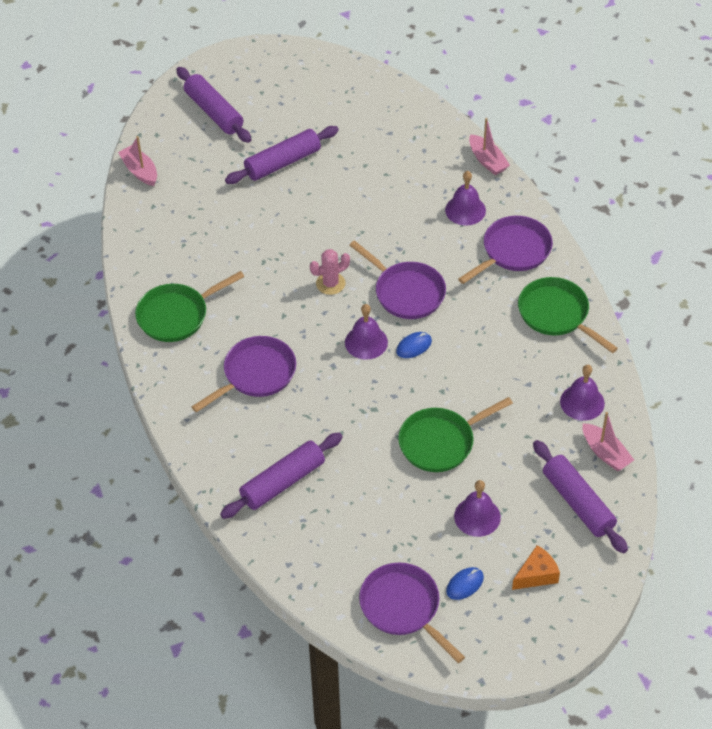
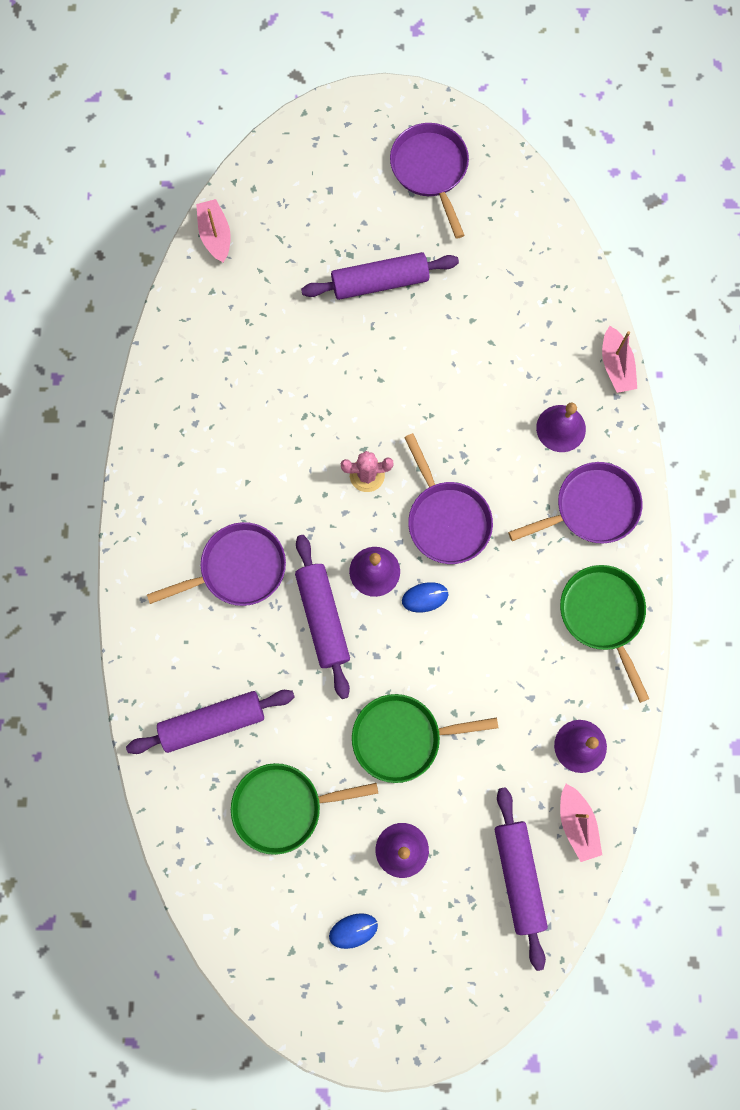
camera: 20 degrees right, 25 degrees up
green pan [135,271,244,342] -> green pan moved to [231,763,378,855]
purple rolling pin [176,67,251,143] -> purple rolling pin moved to [295,535,350,699]
purple pan [359,563,465,663] -> purple pan moved to [390,123,469,239]
orange cheese [512,545,560,590] -> none

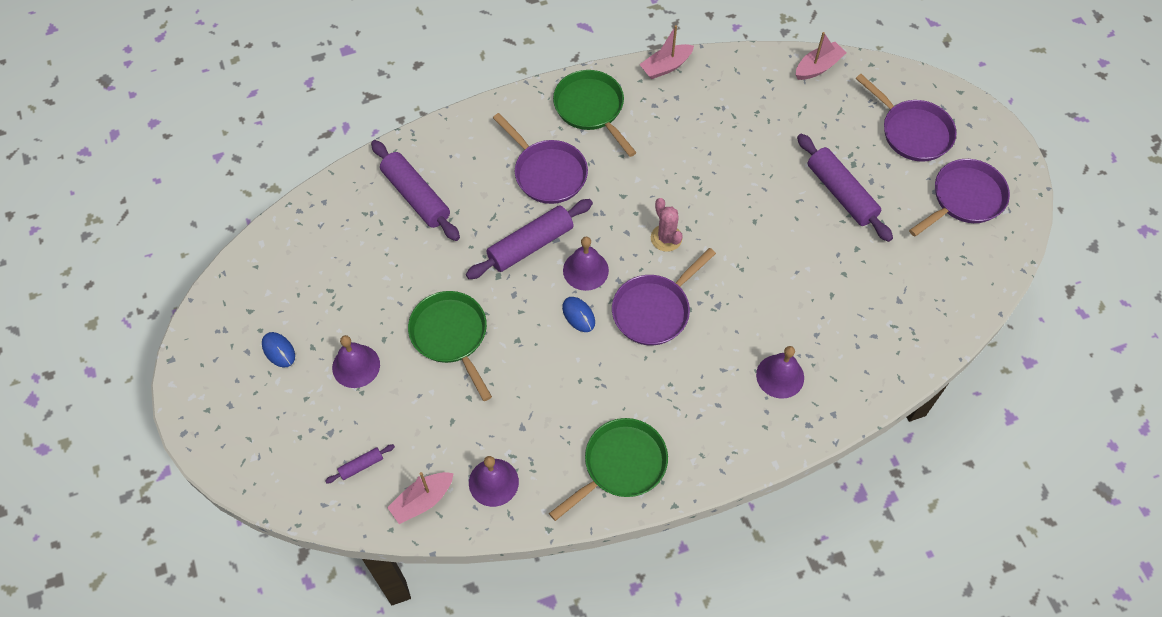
camera: 70 degrees right, 15 degrees down
green pan [231,763,378,855] -> green pan moved to [553,70,637,157]
purple rolling pin [495,787,548,971] -> purple rolling pin [325,444,395,483], size x0.46
purple pan [508,462,643,544] -> purple pan moved to [856,74,957,162]
pink boat [602,326,637,393] -> pink boat moved to [639,25,694,79]

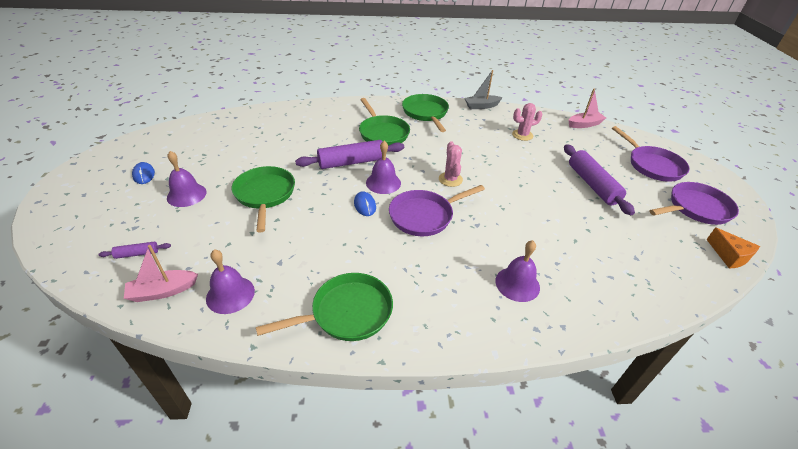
camera: 15 degrees right, 20 degrees down
purple rolling pin [371,140,460,241] -> none
purple pan [493,113,588,204] -> green pan [359,98,410,145]
pink boat [639,25,694,79] -> grey boat [464,70,503,109]
none -> pink cactus [512,103,543,141]
none -> orange cheese [706,227,760,269]

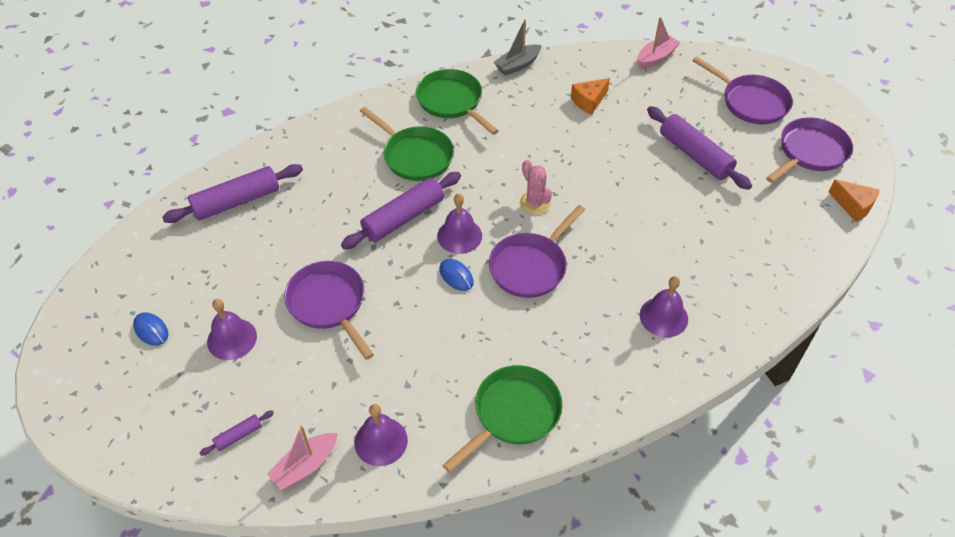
camera: 20 degrees left, 10 degrees up
green pan [232,166,295,233] -> purple pan [284,261,374,360]
pink cactus [512,103,543,141] -> orange cheese [571,78,610,115]
none -> purple rolling pin [162,164,303,223]

